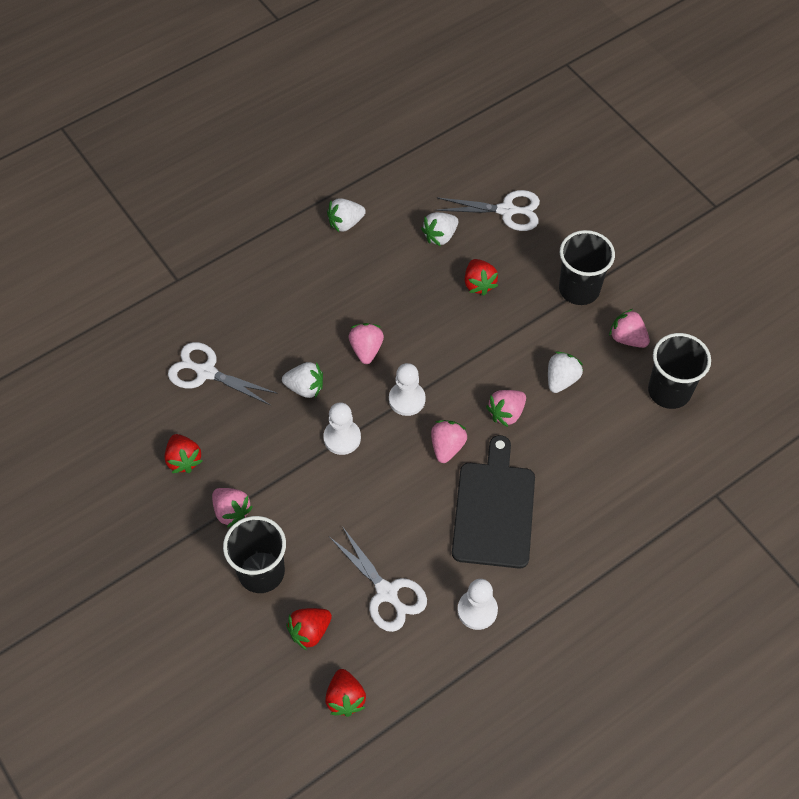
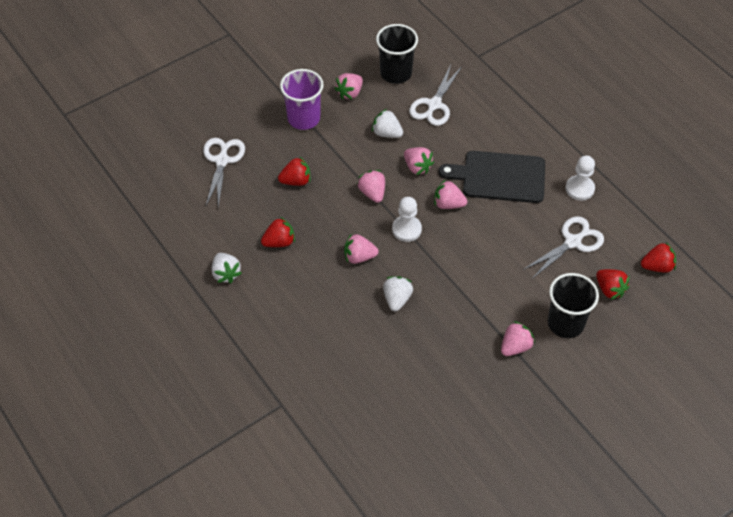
camera: 90 degrees left, 5 degrees down
red strawberry [165,434,202,473] -> red strawberry moved to [261,217,295,247]
white scissors [168,342,278,405] -> white scissors moved to [409,65,461,126]
white pawn [323,402,361,455] -> none
white strawberry [421,212,458,246] -> none
black cup [559,230,615,305] -> purple cup [280,69,324,130]
none -> pink strawberry [357,170,385,203]

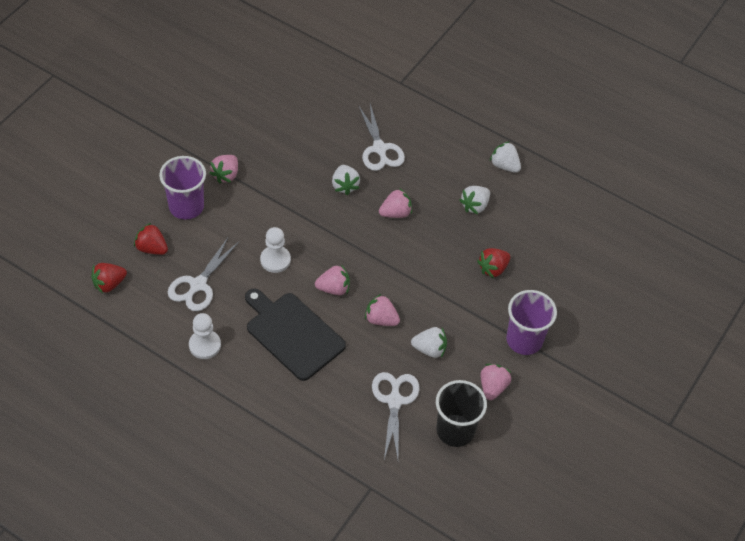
camera: 155 degrees right, 0 degrees up
white scissors [203,138,245,207] -> white scissors moved to [358,104,405,171]
red strawberry [261,217,295,247] -> white strawberry [459,186,490,215]
pink strawberry [357,170,385,203] -> none
white pawn [392,197,422,242] -> white pawn moved to [260,227,291,273]
black cutting board [439,151,545,203] -> black cutting board turned 120 degrees counterclockwise [245,288,346,381]
black cup [548,273,599,338] -> purple cup [159,156,206,219]

